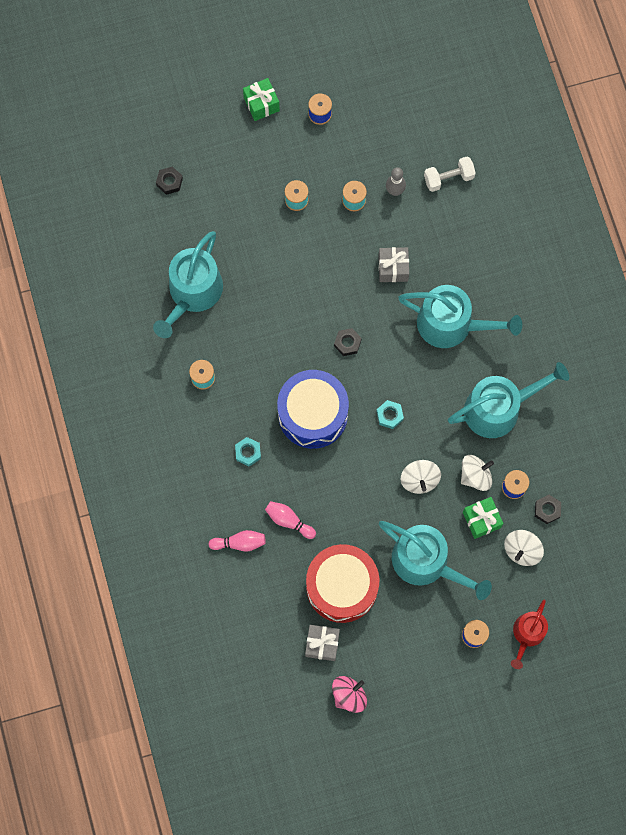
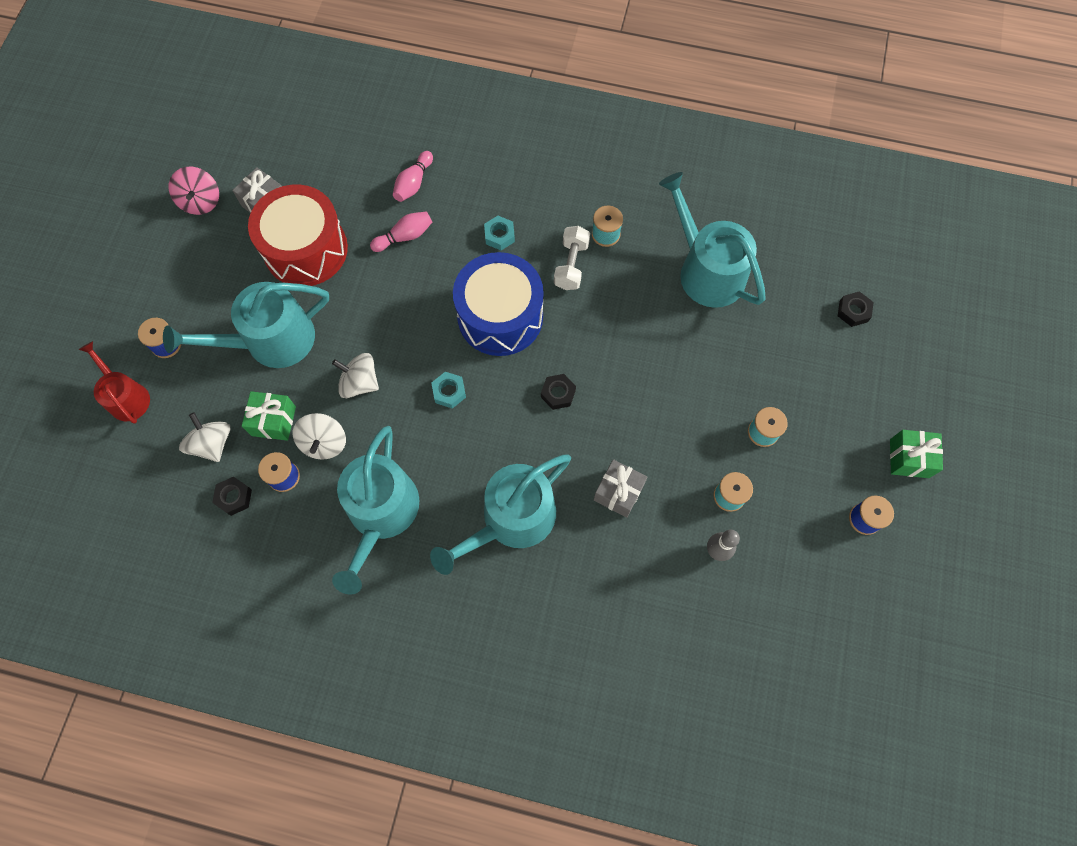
camera: 120 degrees right, 5 degrees down
white dumbbell [424,156,476,192] -> white dumbbell moved to [554,226,590,290]

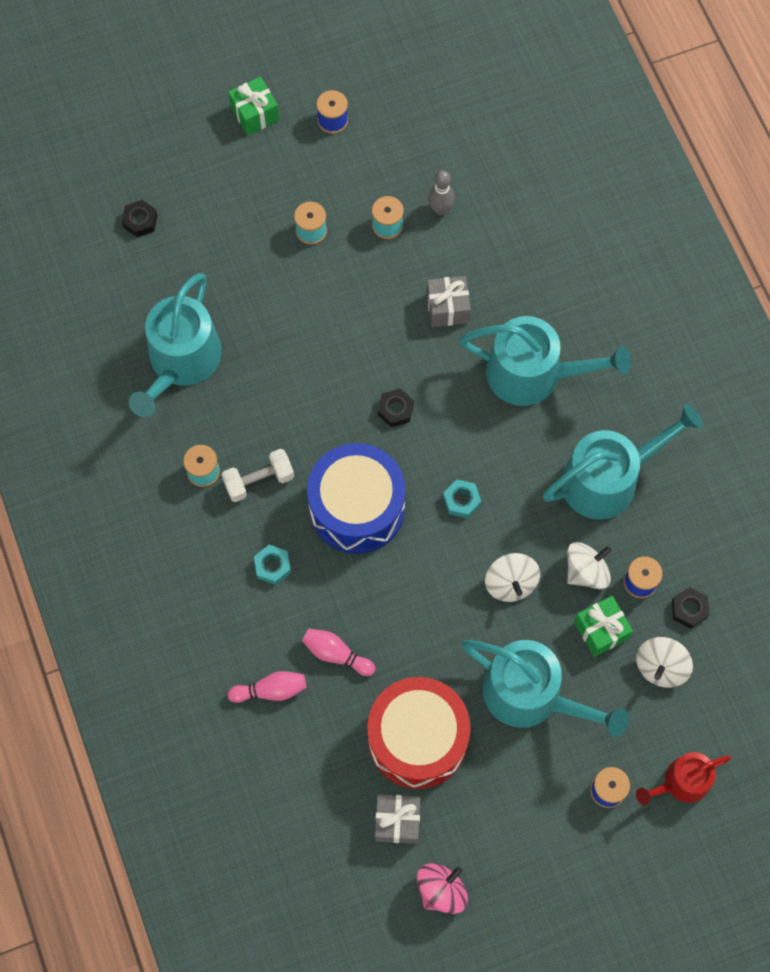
camera: 125 degrees left, 0 degrees up
red watering can [79,341,150,424] -> red watering can turned 45 degrees clockwise [636,752,731,805]

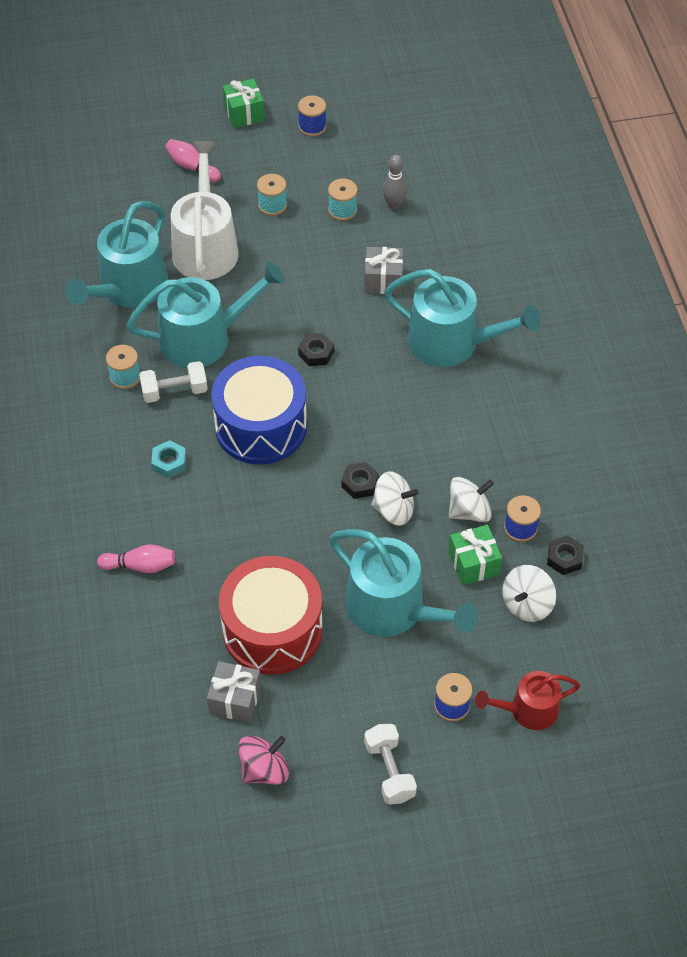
camera: 10 degrees right, 15 degrees down
black nut [122,200,158,237] -> black nut moved to [341,462,379,499]
pink bowling pin [302,628,375,676] -> pink bowling pin moved to [165,139,221,182]
turquoise nut [443,479,481,518] -> none
white spinning top [485,553,540,602] -> white spinning top turned 75 degrees counterclockwise [371,471,418,526]
turquoise watering can [543,404,703,520] -> turquoise watering can moved to [127,262,285,368]
none -> white watering can [171,141,239,280]
none -> white dumbbell [364,724,417,804]

